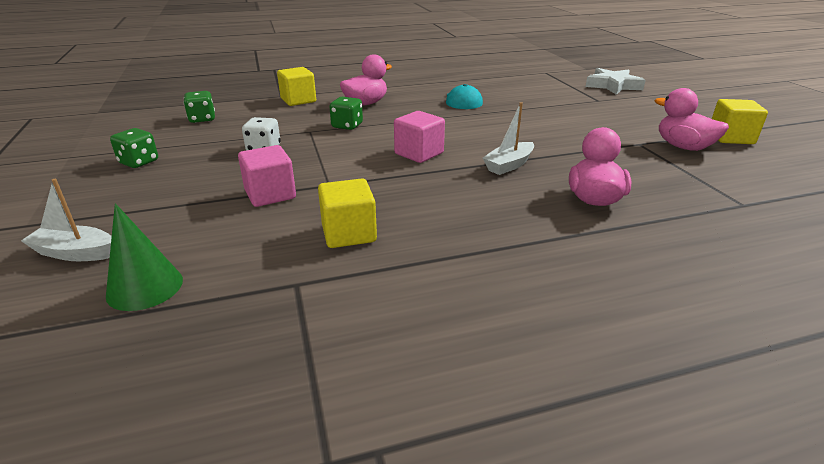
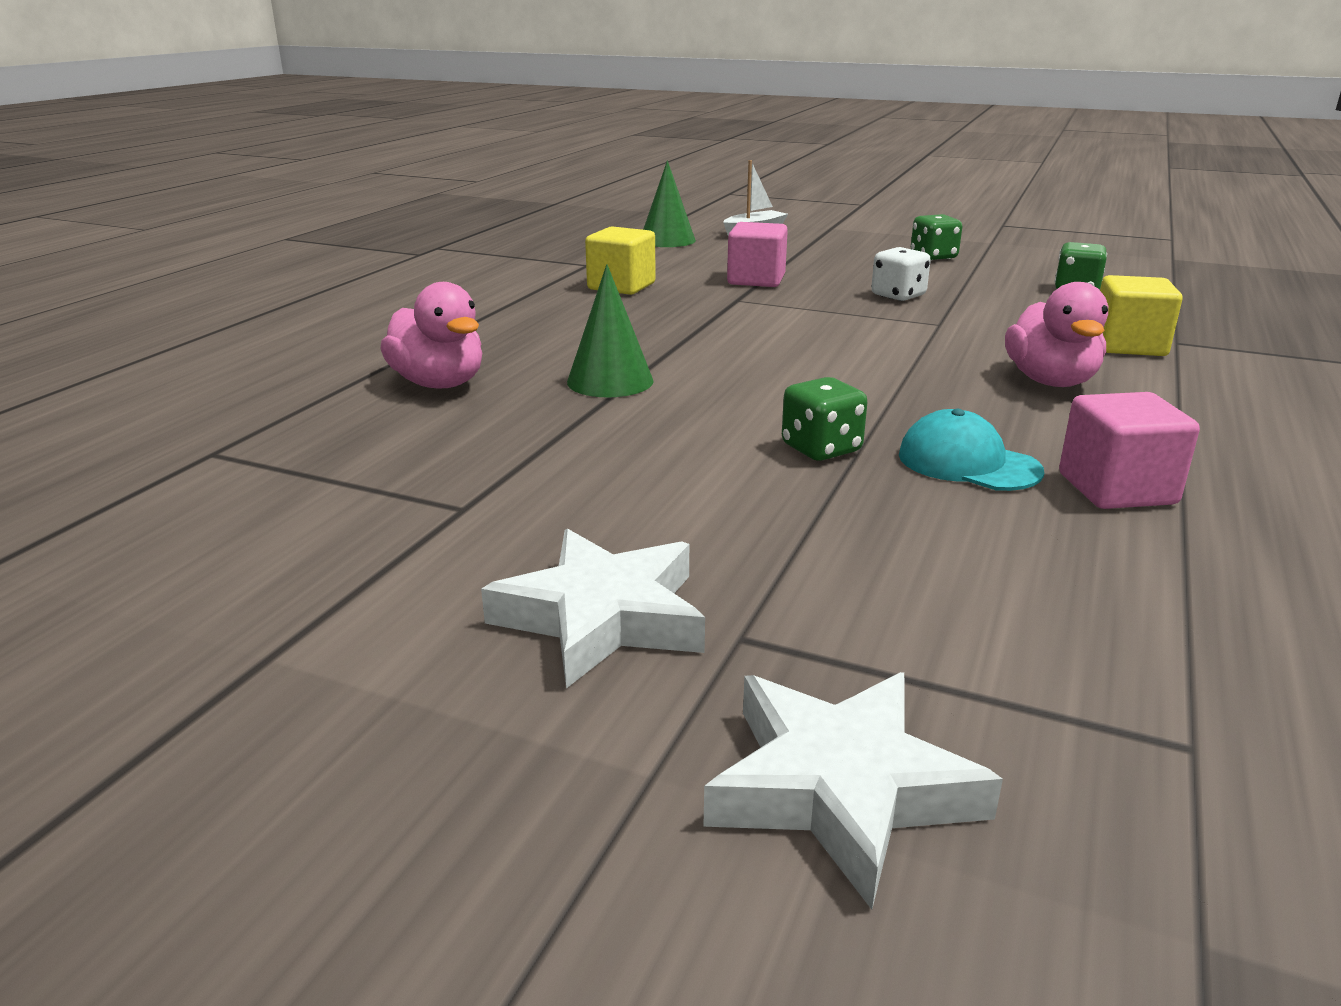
camera: 130 degrees right, 5 degrees down
green dice [330,97,363,130] -> green dice moved to [782,377,867,461]
pink cube [394,111,445,163] -> pink cube moved to [1059,392,1200,509]
white boat [483,102,534,175] -> green cone [567,264,654,397]
pink duck [655,88,729,151] -> none
yellow cube [712,99,768,144] -> none
none -> white star [481,529,705,688]

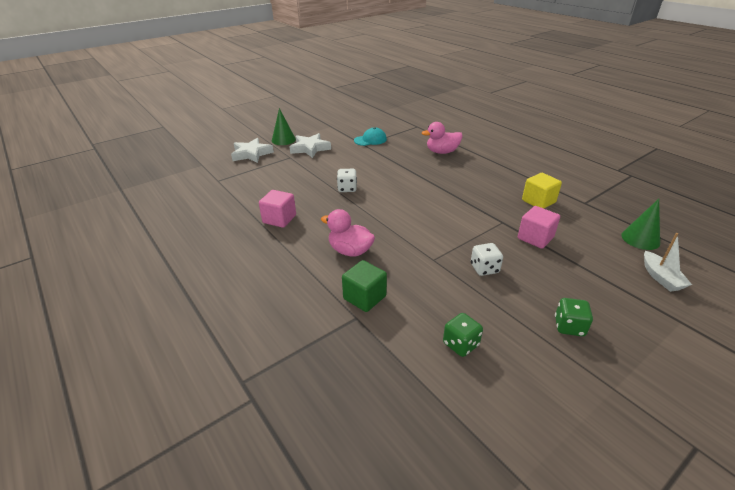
camera: 120 degrees right, 10 degrees up
green cone [567,264,654,397] -> green cone moved to [272,108,296,145]
green dice [782,377,867,461] -> white dice [337,169,357,192]
turquoise cap [899,409,1044,491] -> turquoise cap moved to [354,127,387,146]
yellow cube [1100,275,1183,356] -> green cube [342,260,387,312]

